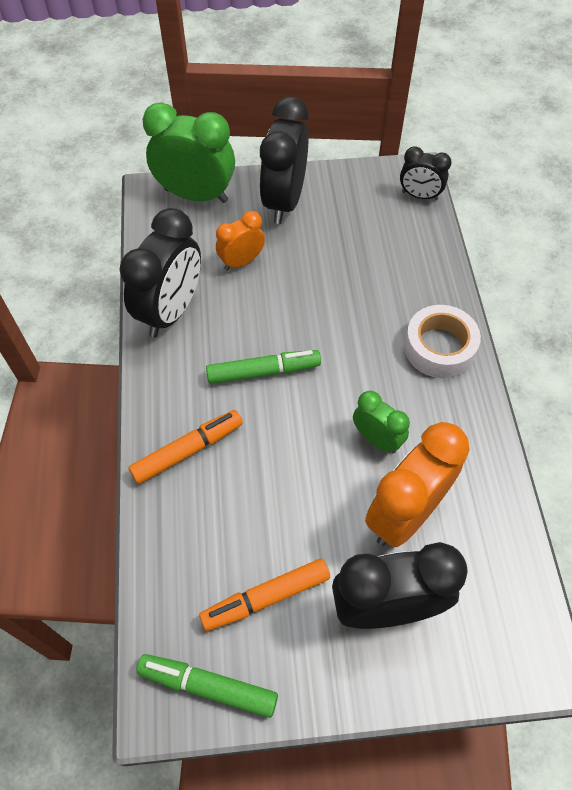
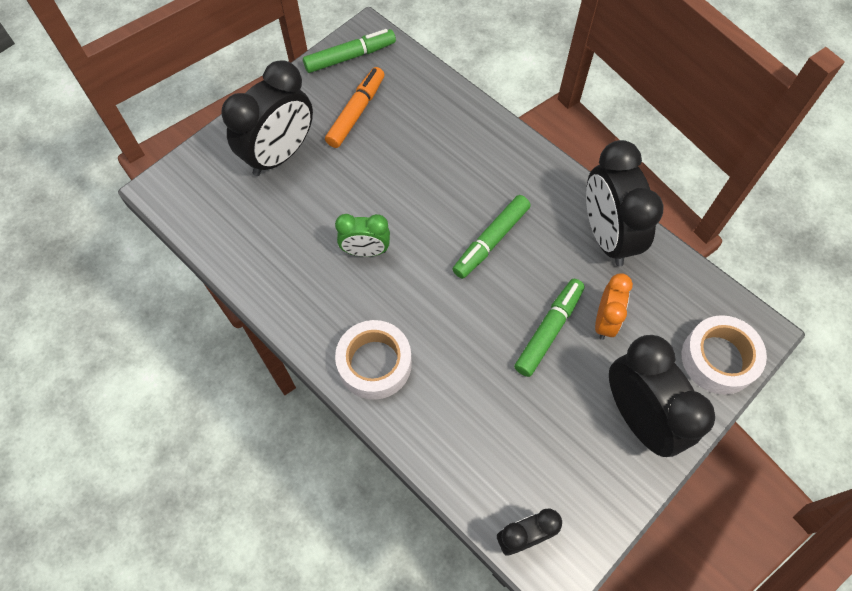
camera: 140 degrees right, 5 degrees up
orange marker [128,410,243,484] -> none
green clock [142,102,235,203] -> white tape [682,315,767,395]
orange clock [365,422,470,547] -> none
none -> green marker [514,279,585,377]

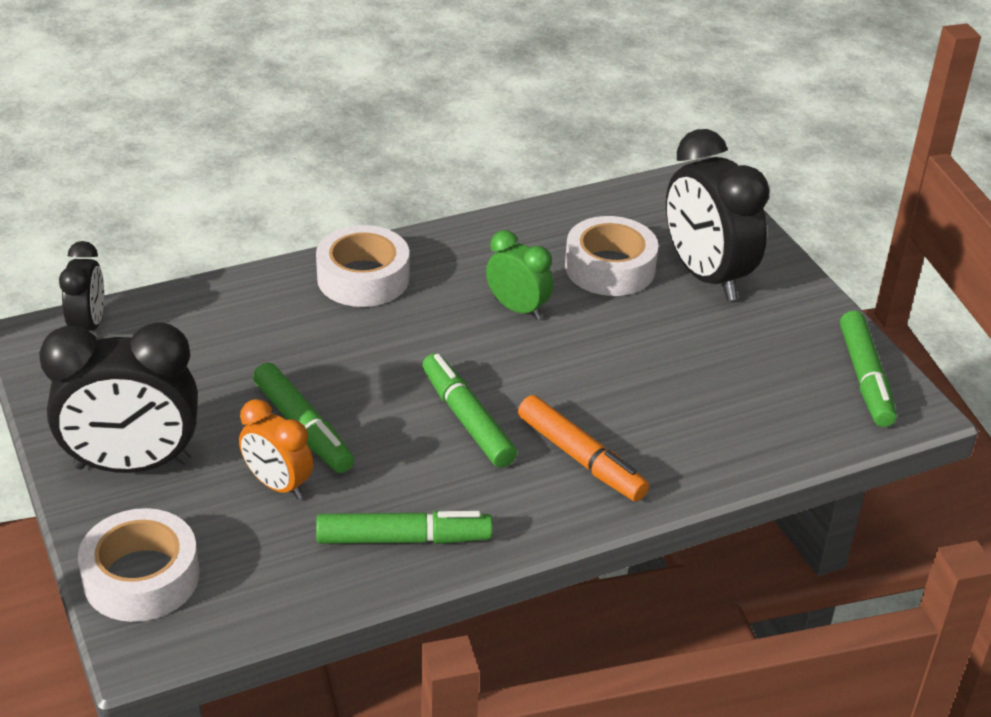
camera: 110 degrees right, 25 degrees down
orange marker [325,67,385,148] -> orange marker moved to [518,395,649,501]
green clock [335,214,390,257] -> green clock turned 105 degrees clockwise [486,230,553,320]
black clock [586,140,663,266] -> green marker [316,511,493,544]
none -> white tape [565,216,658,296]

